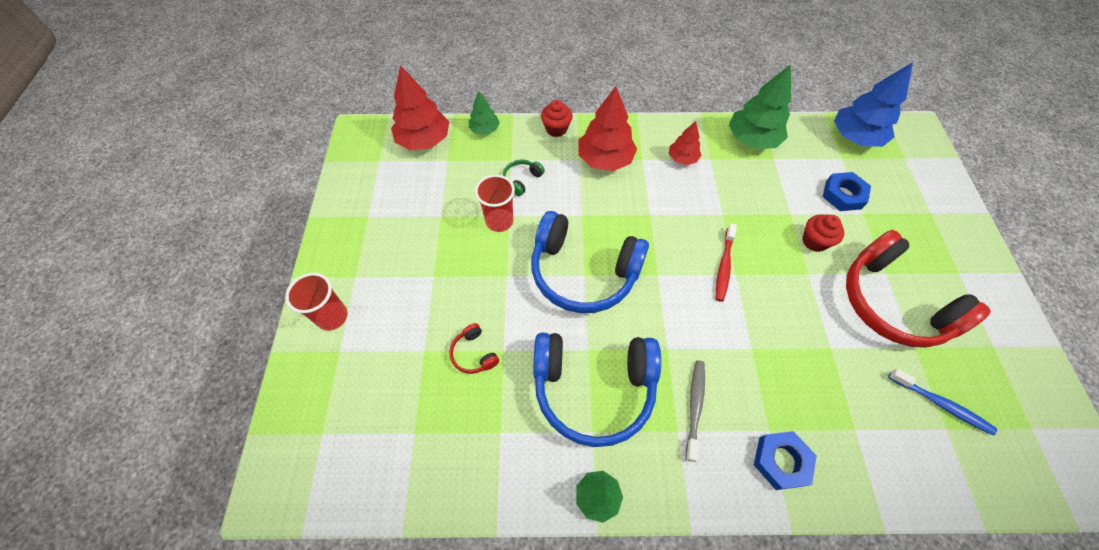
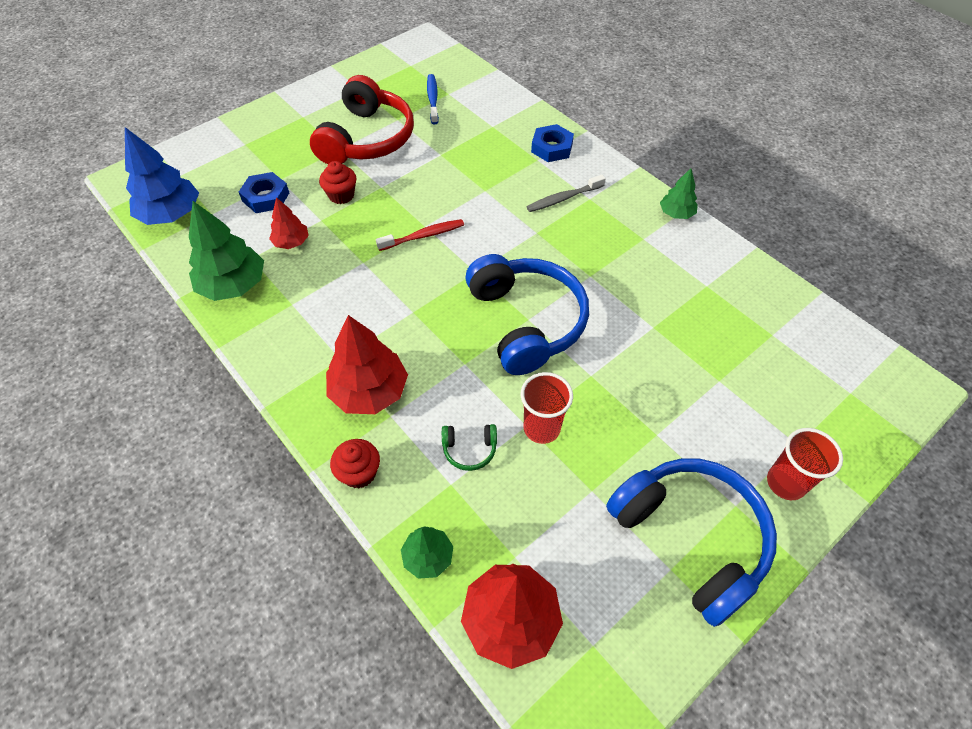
camera: 130 degrees left, 5 degrees down
red headphones [449,323,499,374] -> none
blue headphones [533,333,661,447] -> blue headphones moved to [606,458,777,627]
red tree [669,121,701,165] -> red tree moved to [269,197,309,249]

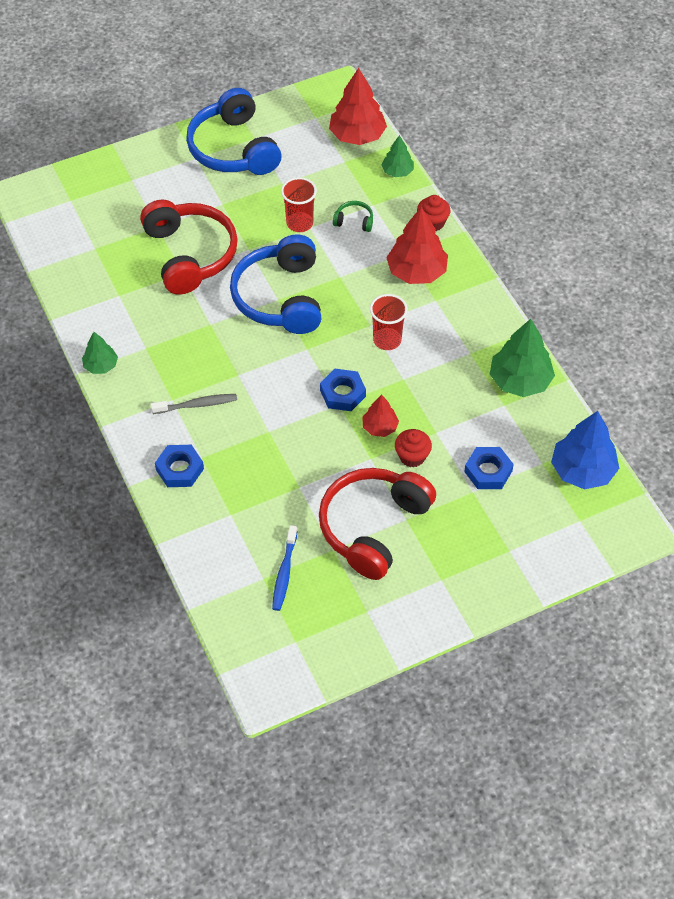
camera: 165 degrees left, 0 degrees up
red tree [269,197,309,249] -> red tree moved to [362,394,399,437]
red toothbrush [376,219,464,251] -> blue nut [320,369,366,411]
red cup [767,428,843,500] -> red cup moved to [370,294,408,350]
none -> red headphones [140,200,238,294]

